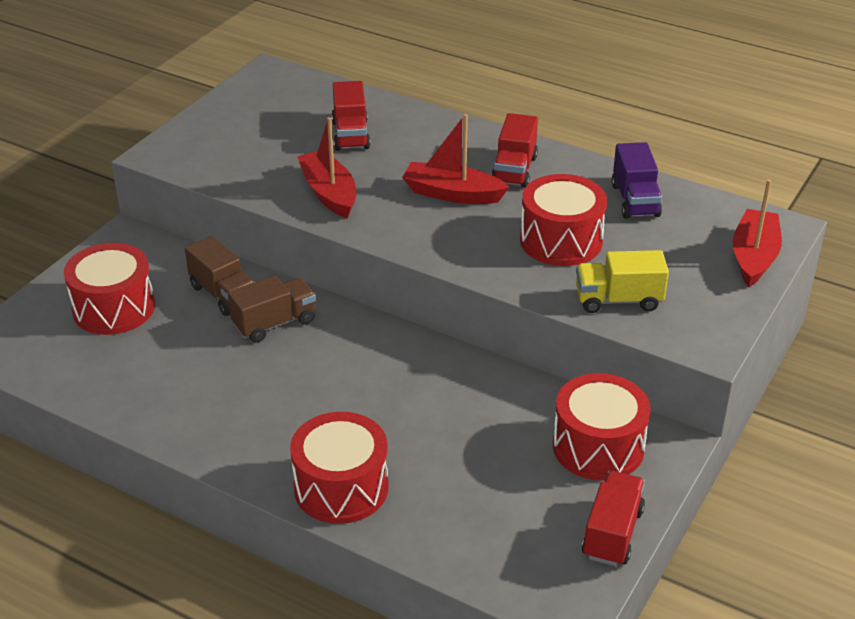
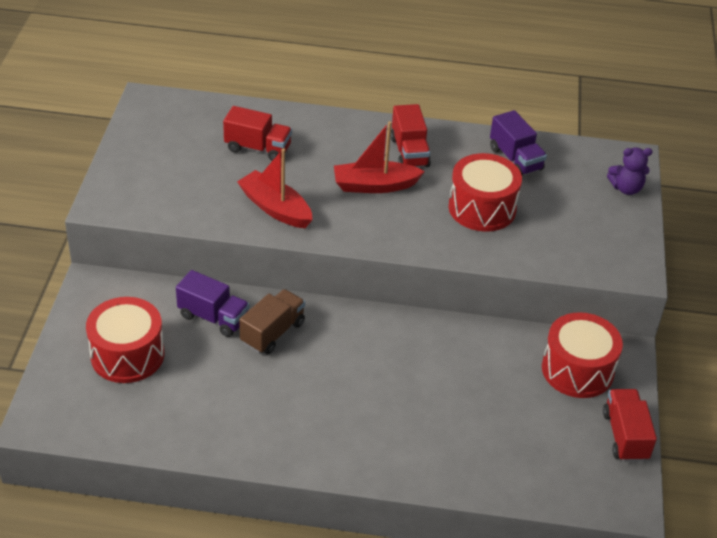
camera: 25 degrees left, 5 degrees up
brown truck [185,236,255,316] -> purple truck [176,270,250,337]
red drum [290,412,389,524] -> none
red truck [332,81,370,151] -> red truck turned 45 degrees counterclockwise [223,106,292,161]
yellow truck [576,250,669,313] -> none
red boat [733,179,782,287] -> purple teddy bear [607,147,653,195]

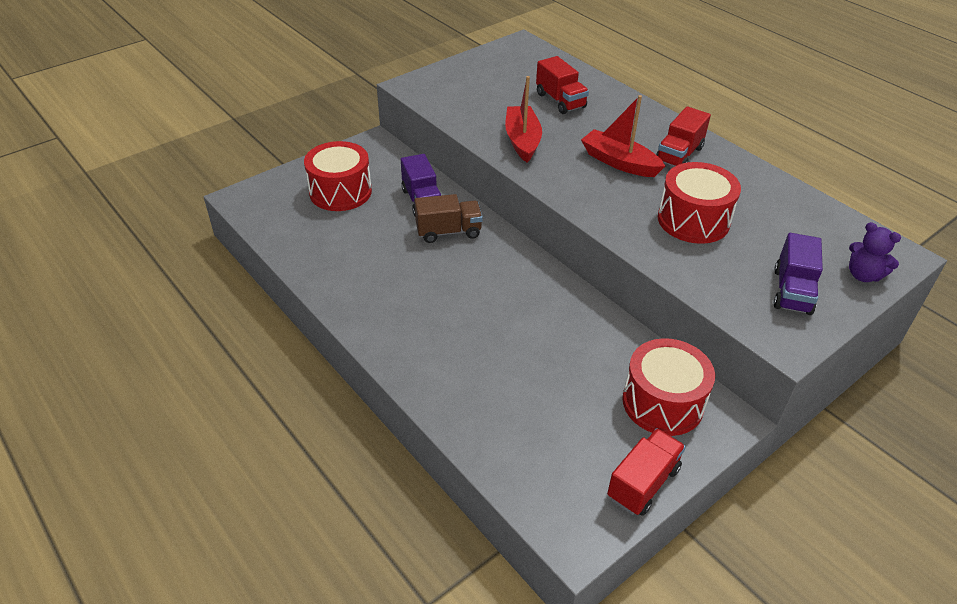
camera: 45 degrees right, 0 degrees up
purple truck [490,110,547,175] -> purple truck moved to [774,233,823,315]

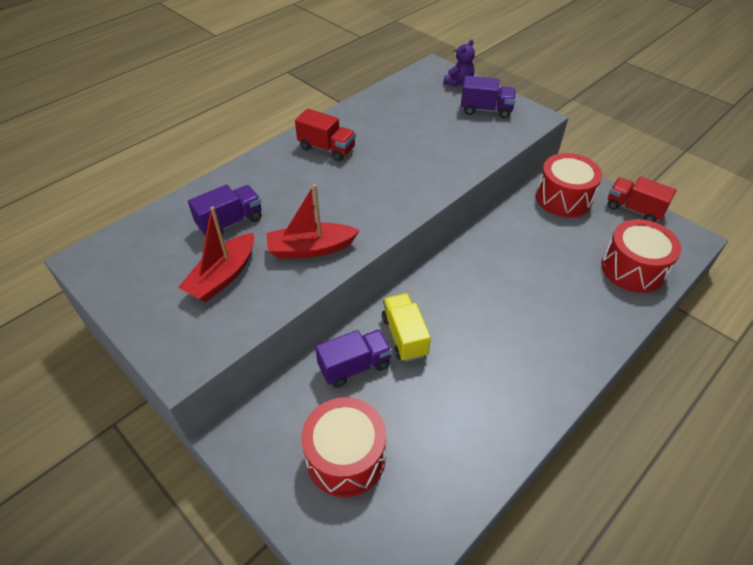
camera: 95 degrees left, 5 degrees up
brown truck [415,194,483,243] -> yellow truck [382,293,431,362]
red truck [536,56,589,114] -> purple truck [188,184,262,237]
red boat [581,95,665,177] -> red boat moved to [178,206,254,302]
red drum [658,162,741,244] -> red drum moved to [601,219,681,293]

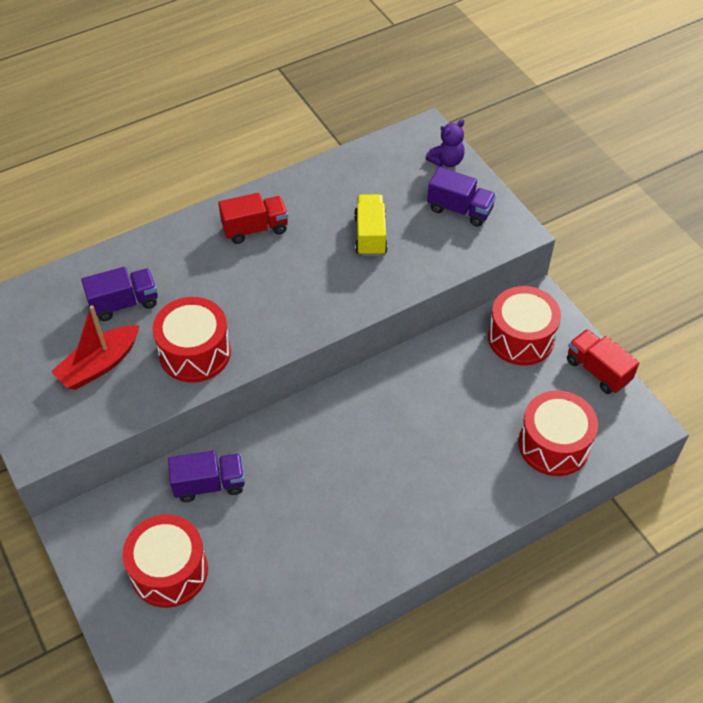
camera: 15 degrees right, 5 degrees up
red boat [267,184,360,259] -> red drum [153,297,231,383]
red truck [295,109,356,161] -> red truck turned 60 degrees counterclockwise [218,193,288,244]
yellow truck [382,293,431,362] -> yellow truck moved to [354,194,388,256]

